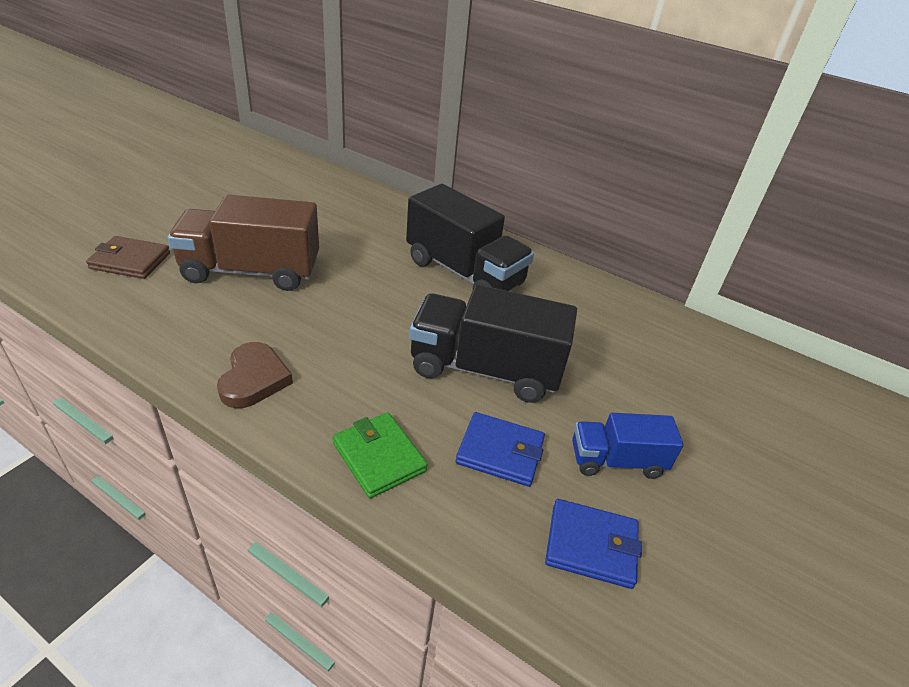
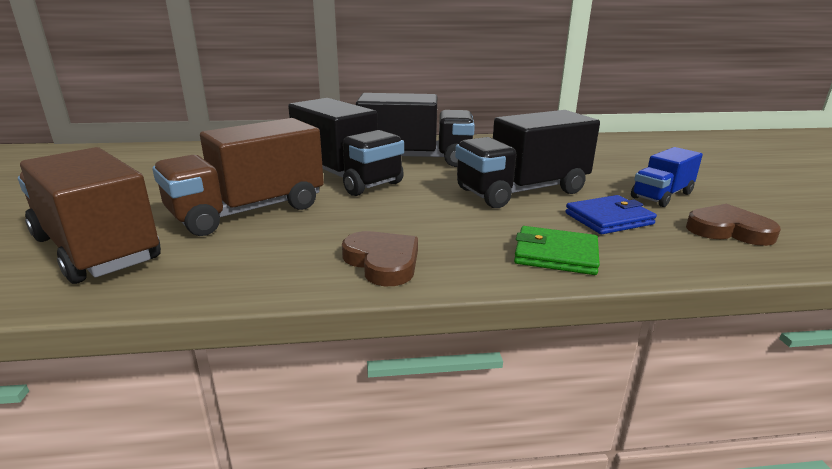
camera: 35 degrees left, 15 degrees down
brown wallet [86,236,170,279] -> brown truck [18,147,161,284]
blue wallet [545,499,642,589] -> brown heart [686,204,781,246]
none -> black truck [288,98,404,196]

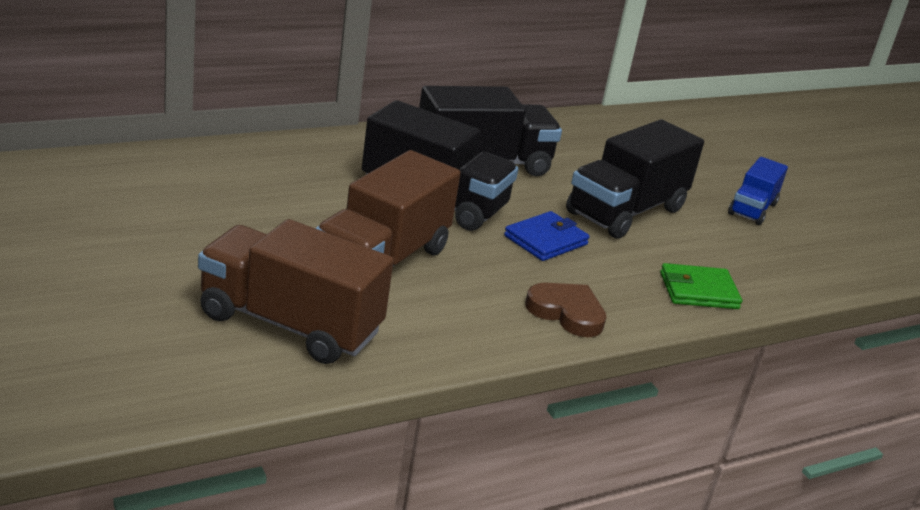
camera: 25 degrees left, 5 degrees up
blue wallet [565,195,657,234] -> blue wallet moved to [504,211,590,261]
brown heart [686,204,781,246] -> none

